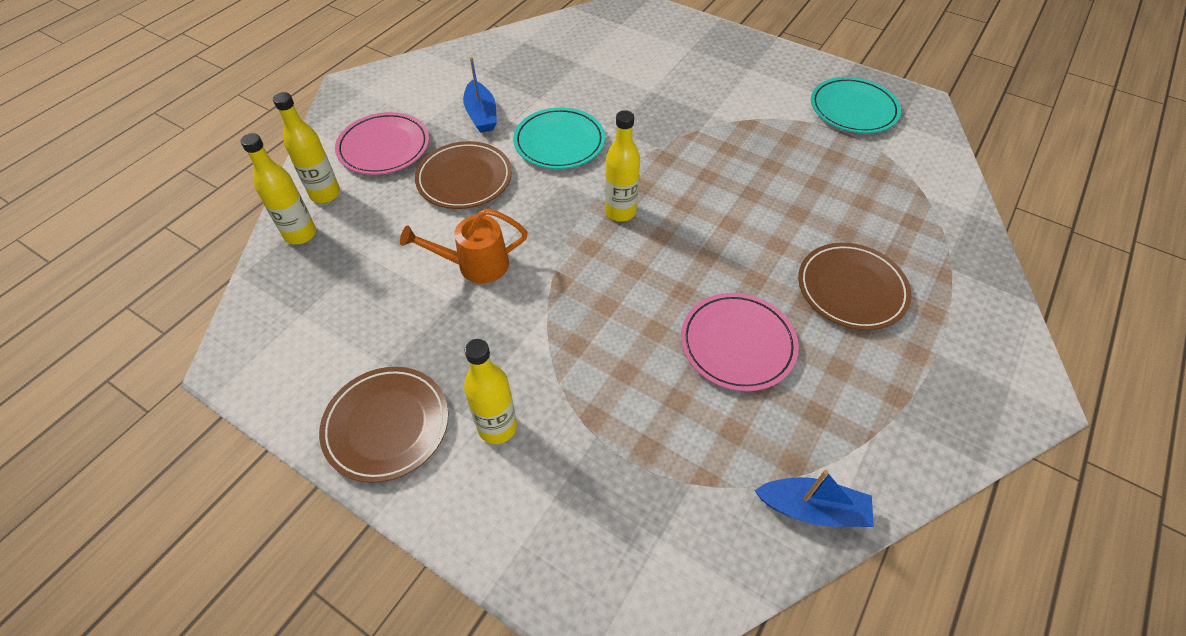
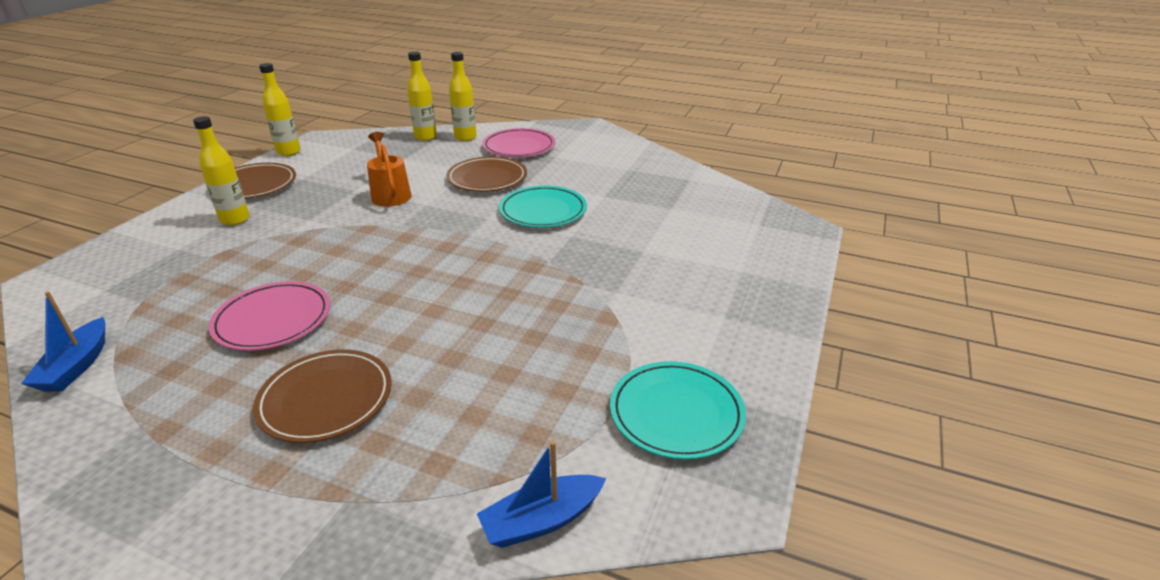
camera: 80 degrees right, 20 degrees down
blue boat [463,57,497,133] -> blue boat moved to [477,441,606,548]
yellow bottle [605,110,640,222] -> yellow bottle moved to [259,63,301,156]

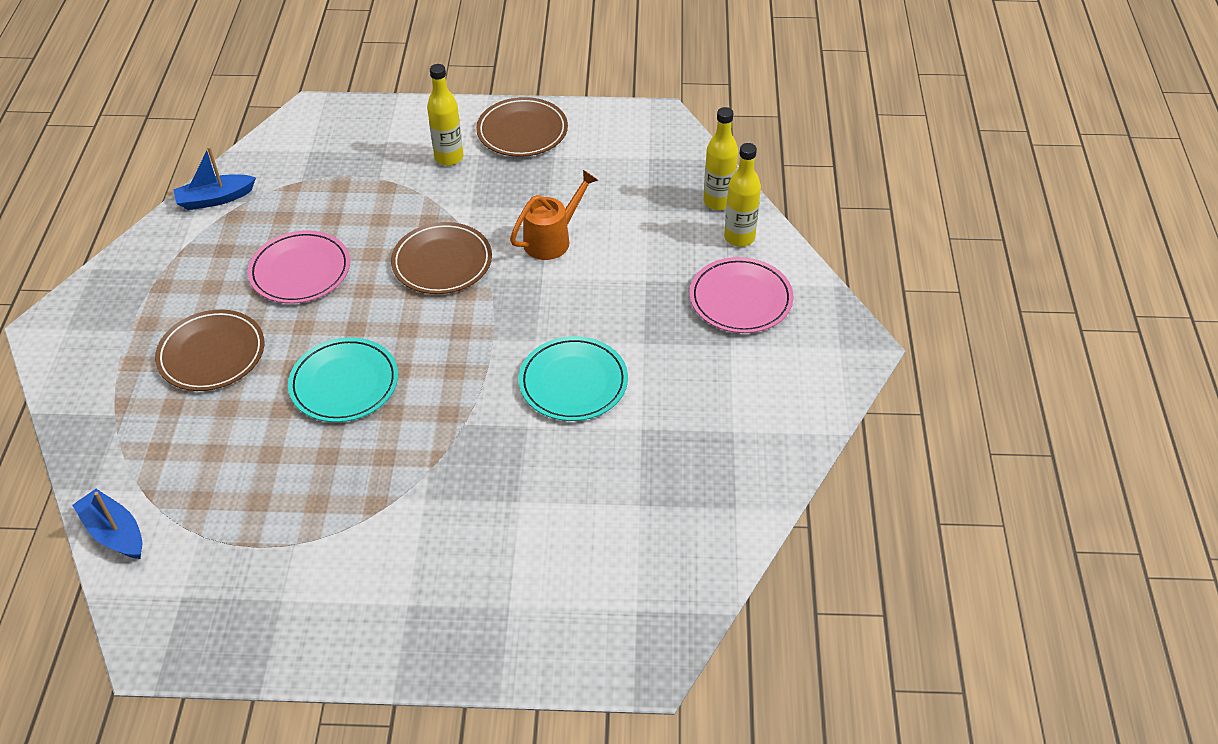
camera: 70 degrees right, 15 degrees up
yellow bottle [259,63,301,156] -> none
brown plate [446,157,527,192] -> brown plate moved to [391,222,492,294]
turquoise plate [610,361,746,460] -> turquoise plate moved to [288,337,398,422]

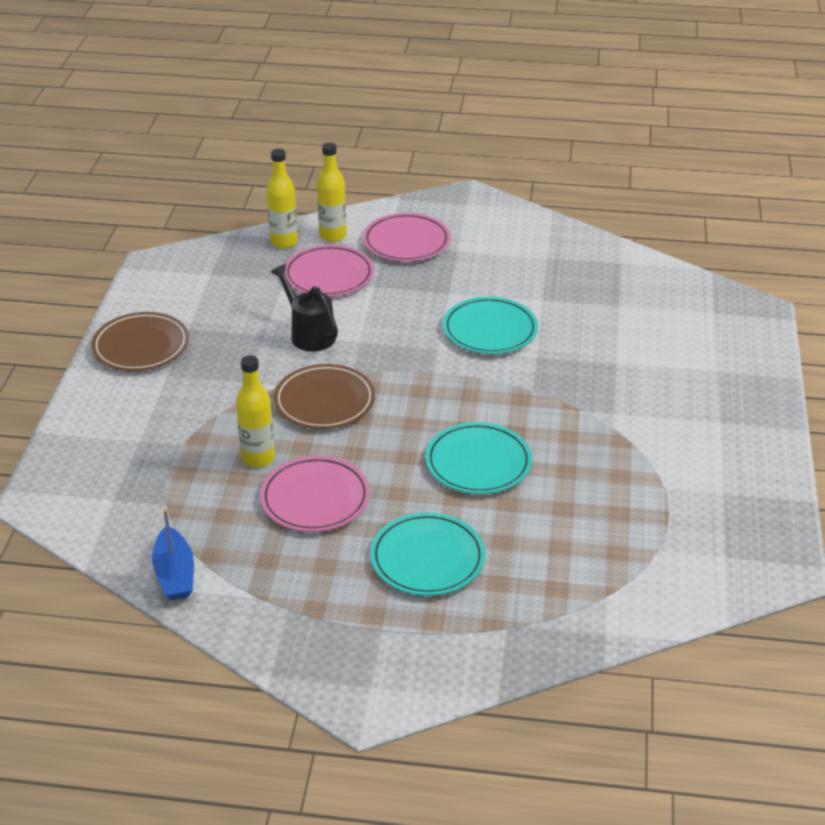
camera: 85 degrees left, 10 degrees down
blue boat [72,489,143,559] -> none
brown plate [155,310,264,391] -> turquoise plate [370,512,485,596]
yellow bottle [427,64,463,166] -> yellow bottle moved to [236,355,275,468]
orange watering can [510,170,598,260] -> black watering can [270,264,338,351]
none -> pink plate [285,245,374,297]

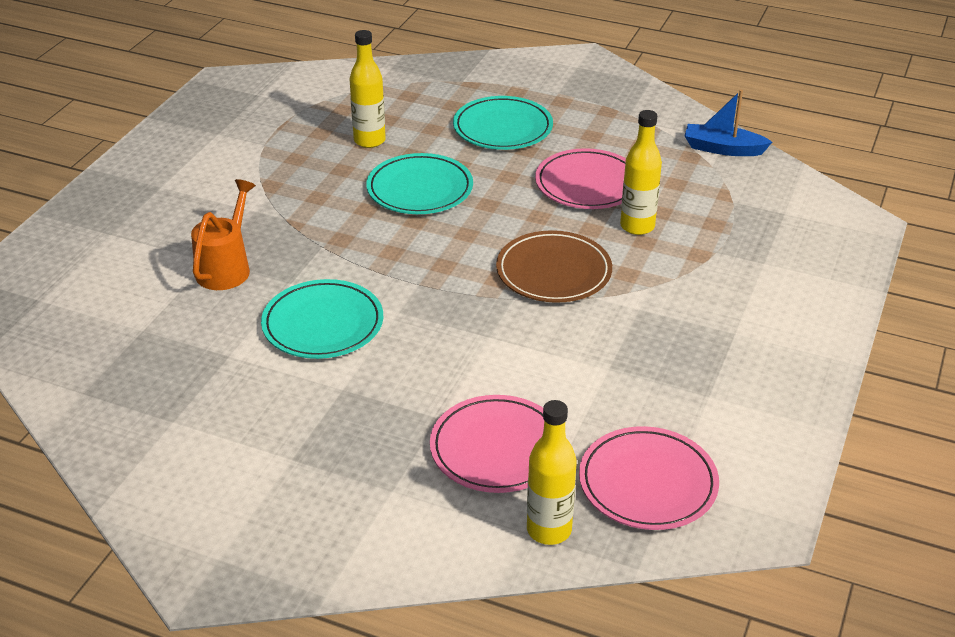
camera: 165 degrees left, 0 degrees up
brown plate [91,312,189,371] -> none
blue boat [152,510,194,600] -> blue boat turned 75 degrees counterclockwise [685,90,772,156]
black watering can [270,264,338,351] -> none
yellow bottle [317,143,347,242] -> yellow bottle moved to [350,30,386,148]
pink plate [363,213,450,262] -> pink plate moved to [579,426,719,530]
none -> orange watering can [191,179,256,290]

